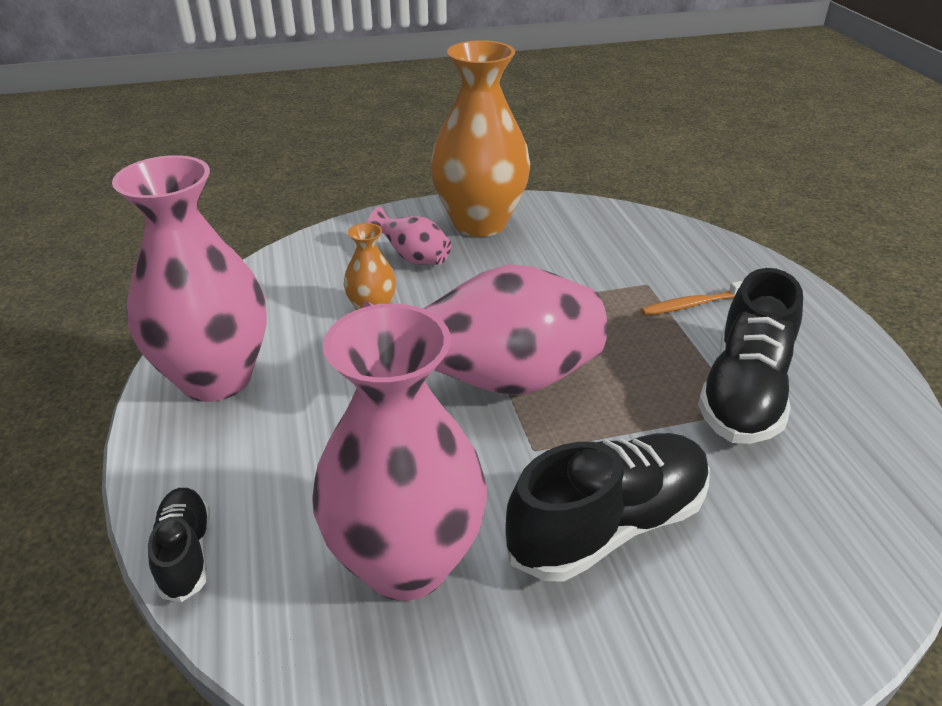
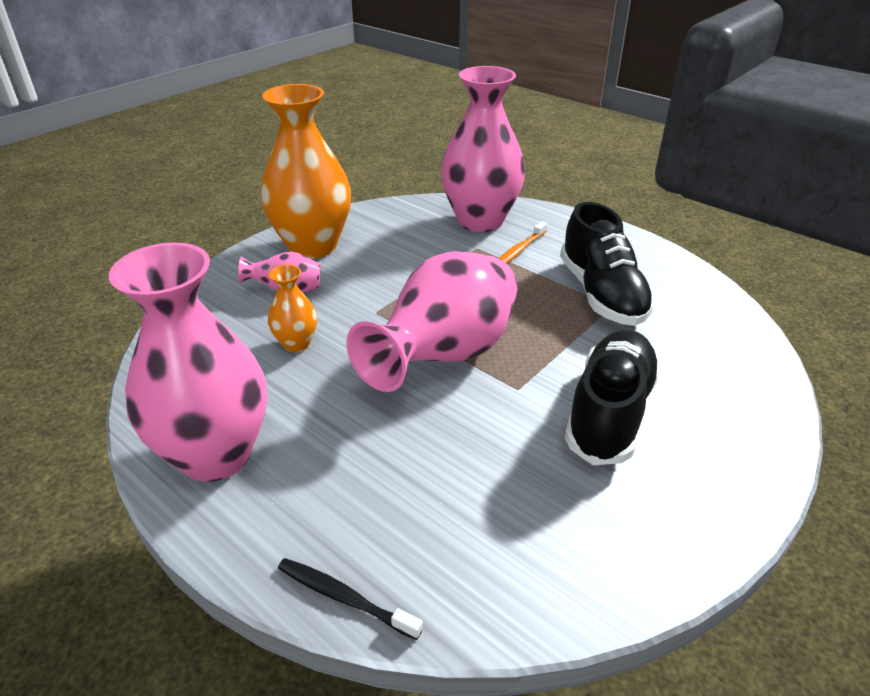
camera: 35 degrees left, 0 degrees up
black shoe [148,488,210,602] -> black toothbrush [278,558,423,640]
pink vase [312,304,487,601] -> pink vase moved to [441,66,525,232]

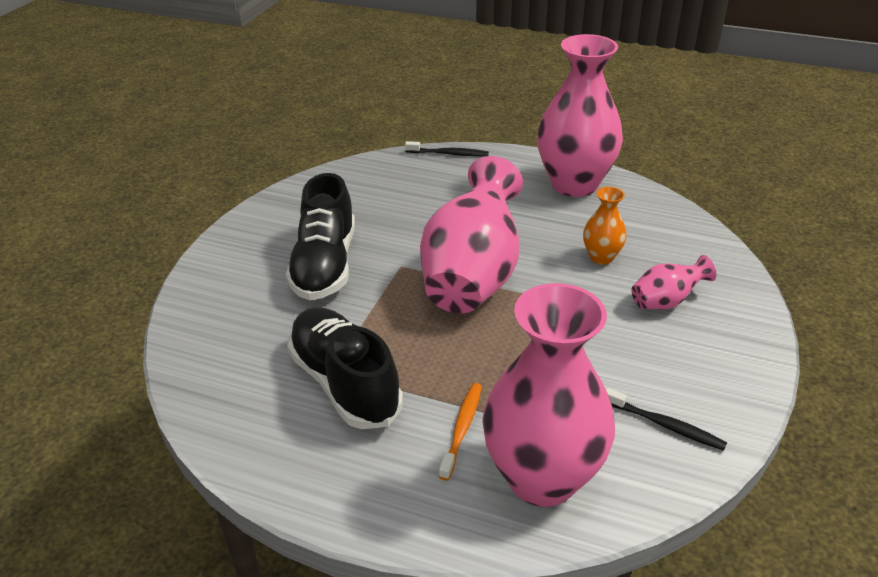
camera: 160 degrees right, 0 degrees up
orange vase [261,84,351,259] -> none
none -> black toothbrush [606,388,727,451]

